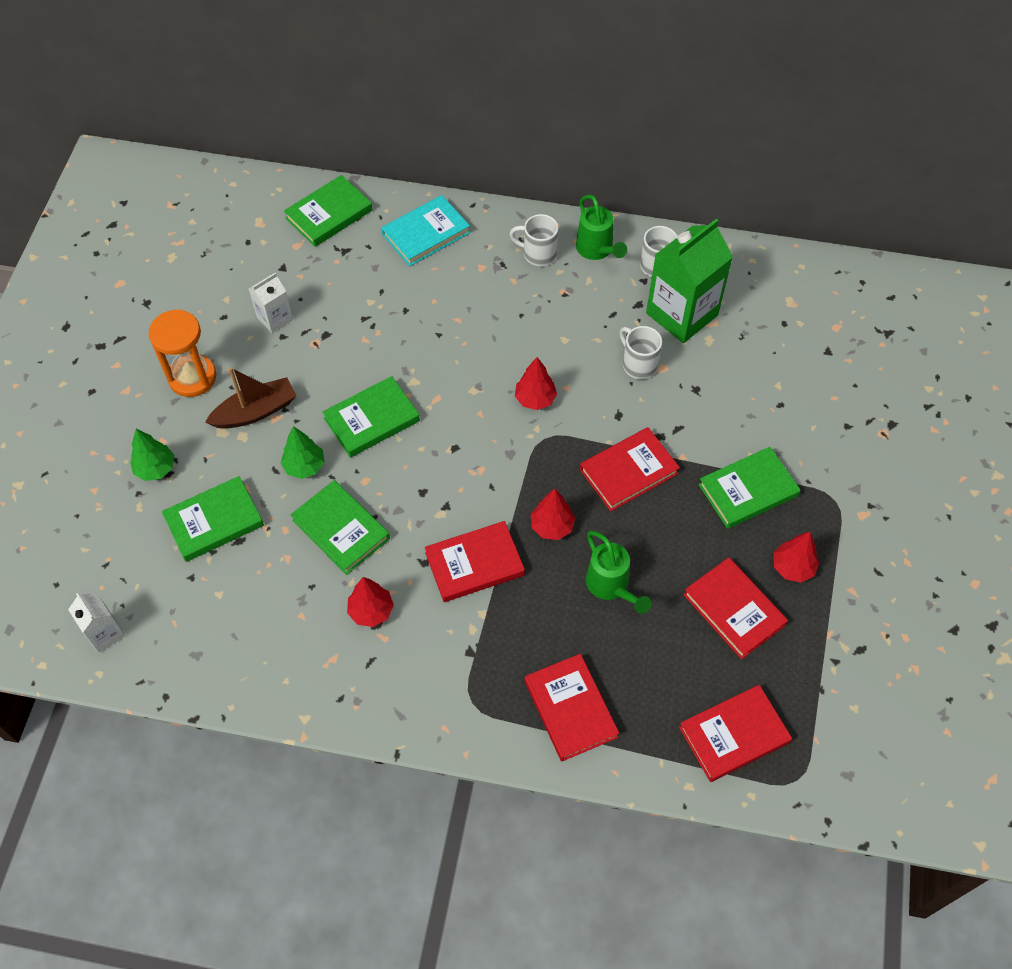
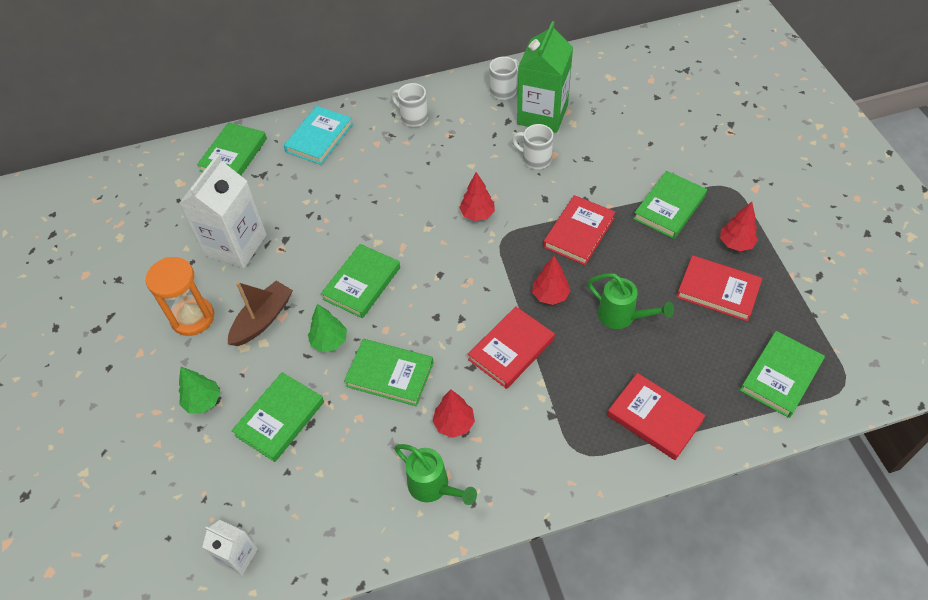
camera: 25 degrees left, 5 degrees down
white carton [249,273,293,333] -> white carton [179,154,267,268], size x1.97
white mug [510,214,559,266] -> white mug turned 45 degrees clockwise [391,83,428,127]
green watering can [576,195,627,260] -> green watering can moved to [394,444,477,505]
red book [679,685,792,782] -> green book [740,331,825,418]

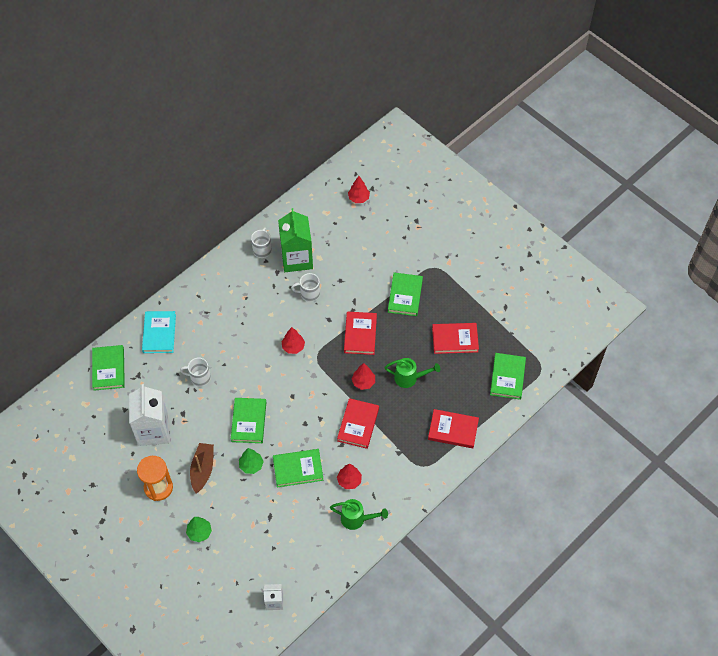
camera: 30 degrees left, 5 degrees up
green book [231,372,324,462] -> none
white mug [391,83,428,127] -> white mug moved to [180,358,211,386]
red tree [720,202,758,251] -> red tree moved to [348,176,370,203]

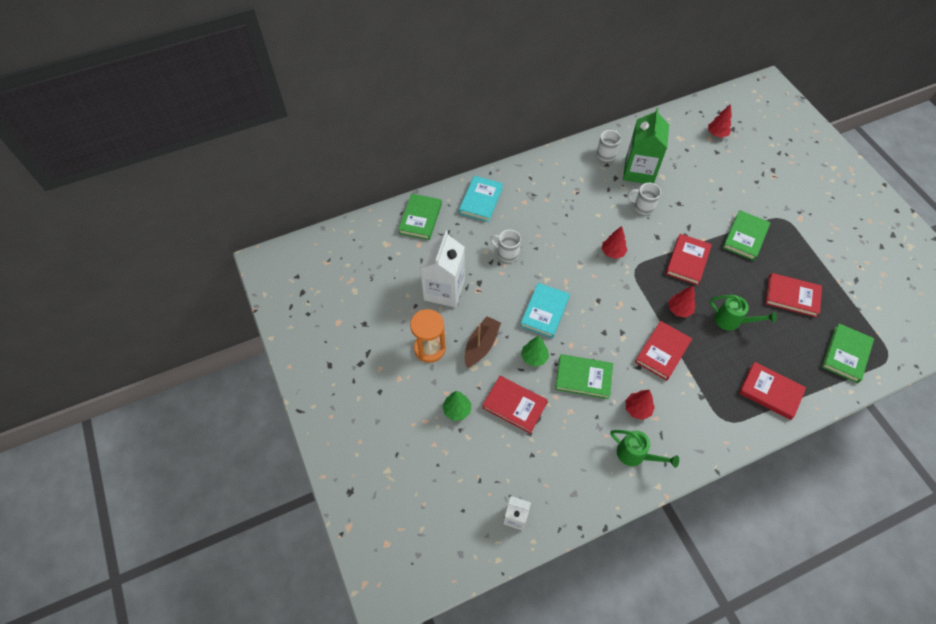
camera: 20 degrees right, 0 degrees up
green book [231,398,266,443] -> turquoise book [520,283,570,338]
none -> red book [482,376,548,434]

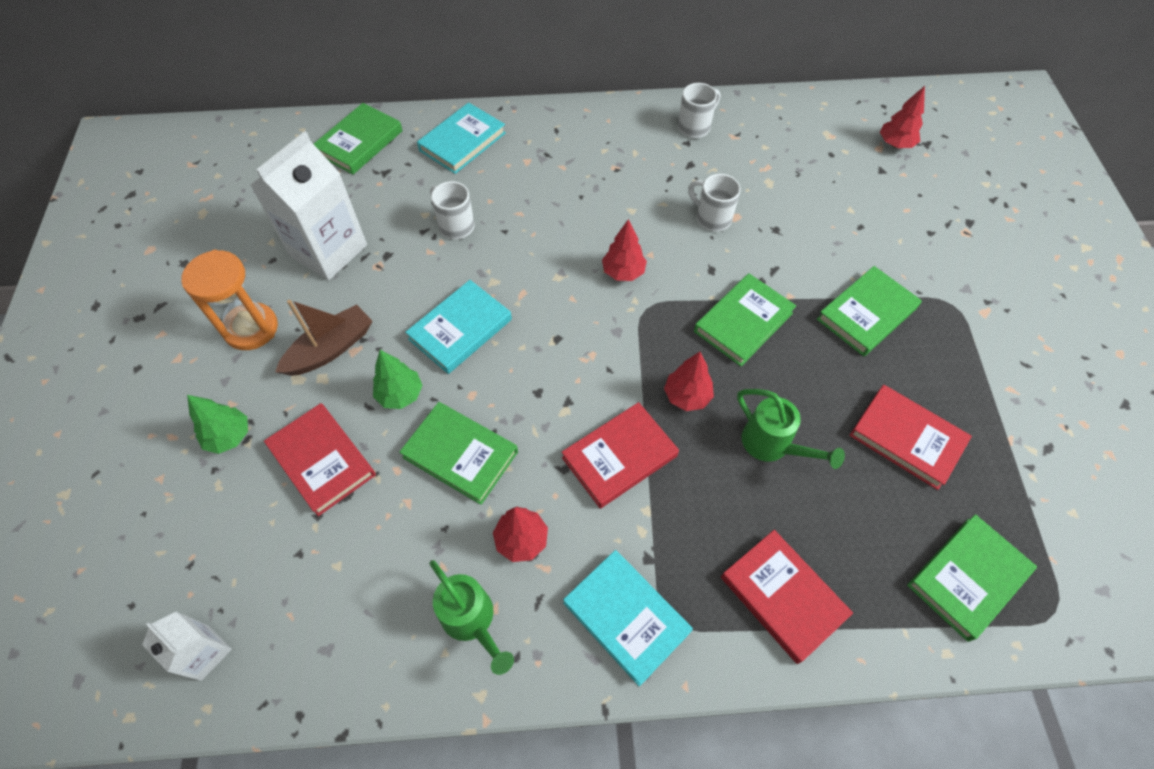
camera: 20 degrees right, 0 degrees up
green carton [623,108,669,184] -> none
red book [665,234,712,285] -> green book [694,273,796,366]
none -> turquoise book [563,550,693,686]

